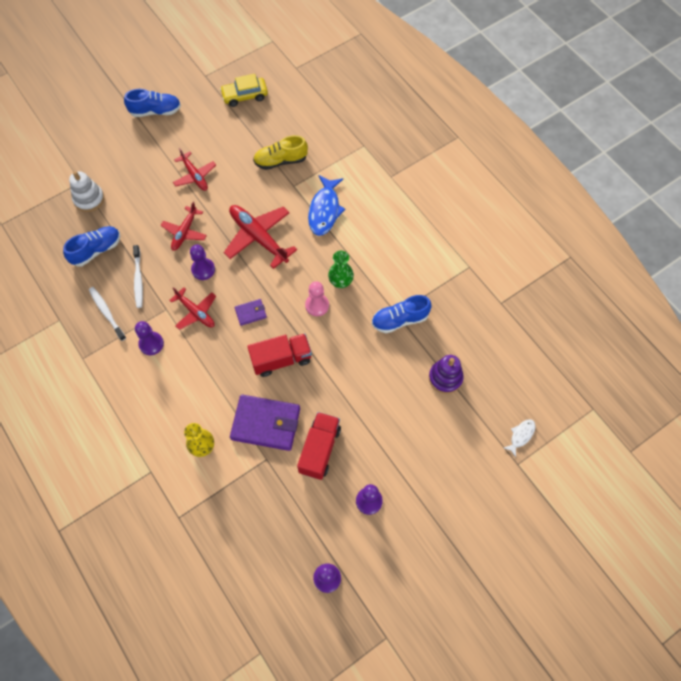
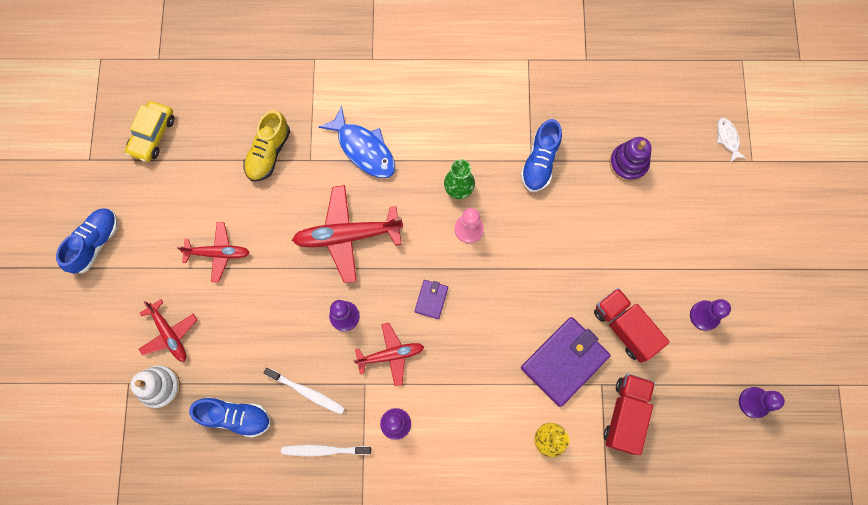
camera: 55 degrees left, 10 degrees up
blue shoe [63,226,121,267] -> blue shoe turned 105 degrees clockwise [189,397,271,437]
red plane [161,202,207,251] -> red plane moved to [139,299,197,362]
red truck [247,333,312,377] -> red truck moved to [604,374,655,455]

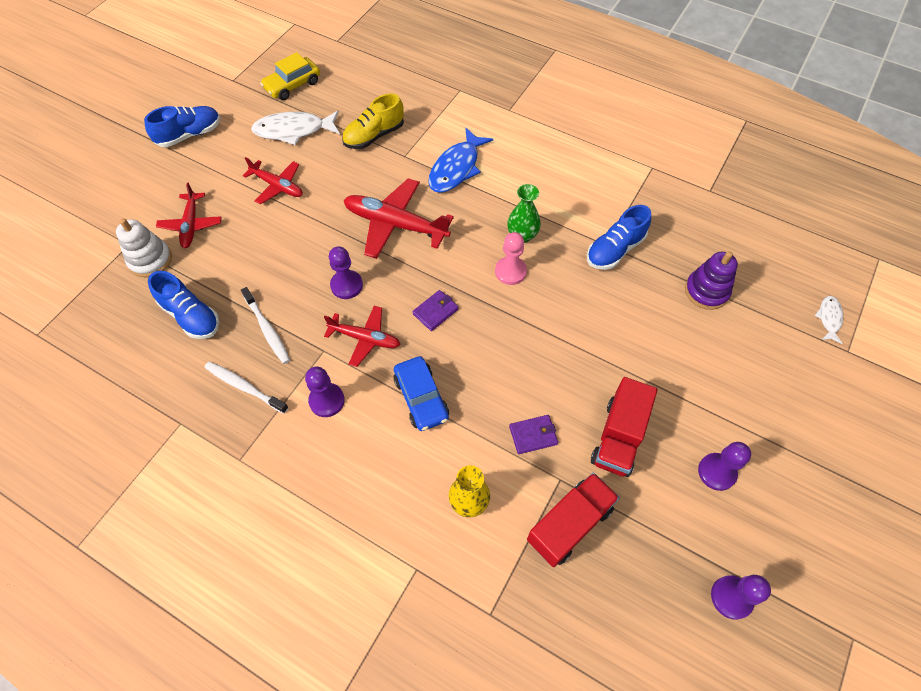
camera: 30 degrees right, 15 degrees down
blue fish [319,106,395,178] -> blue fish turned 45 degrees clockwise [428,128,493,193]
purple wallet [521,317,611,407] -> purple wallet [509,415,558,454], size x0.48
red truck [594,288,670,363] -> red truck turned 150 degrees counterclockwise [591,377,658,477]
none -> white fish [251,111,340,145]
none -> blue car [394,356,449,431]

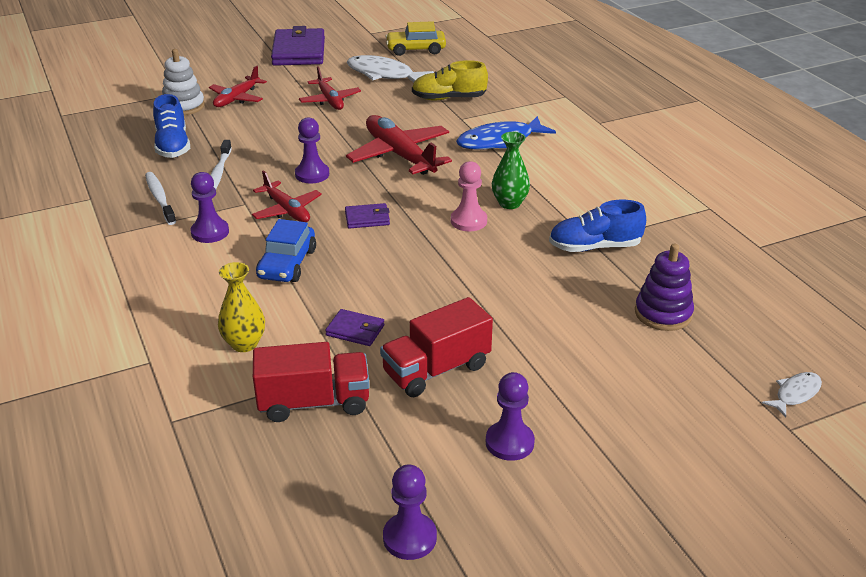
camera: 35 degrees right, 25 degrees down
blue shoe [144,106,220,147] -> purple wallet [271,26,325,66]

